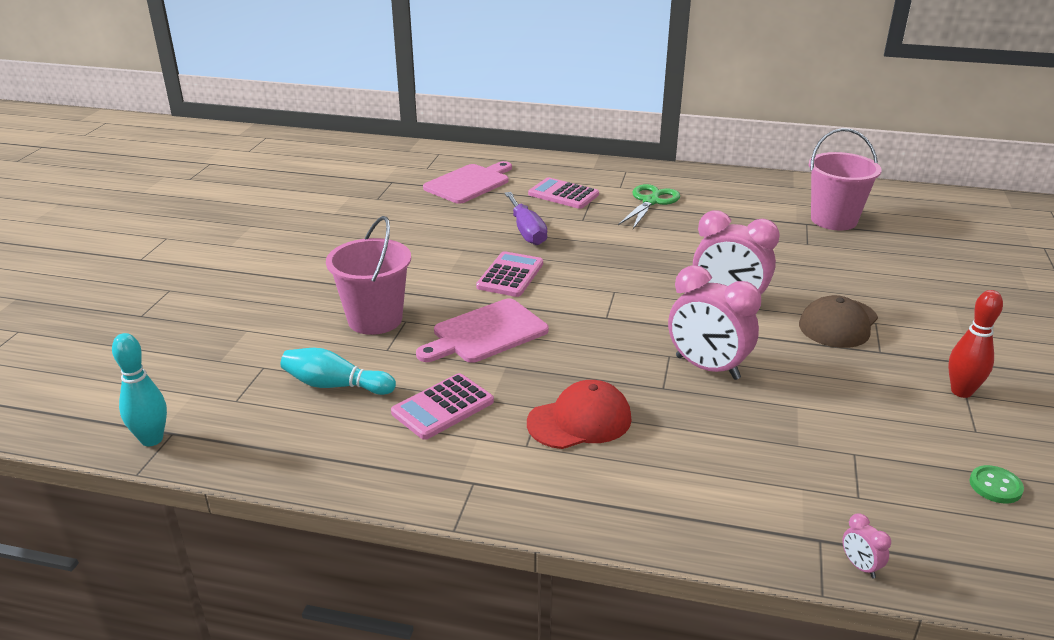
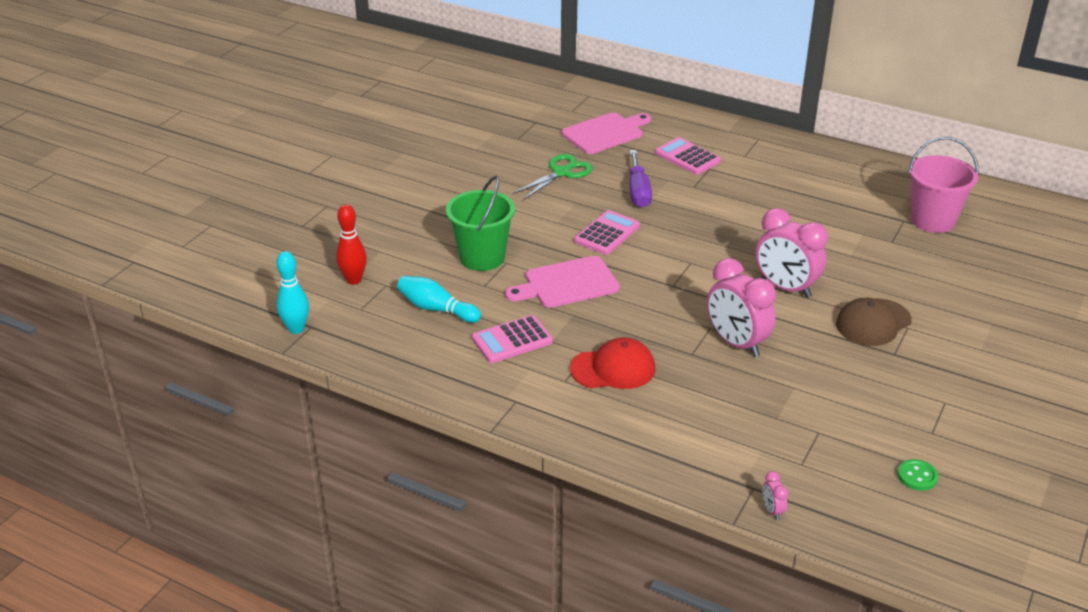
camera: 15 degrees right, 5 degrees up
pink bucket [326,216,411,335] -> green bucket [446,176,515,271]
green scissors [618,184,680,229] -> green scissors moved to [513,154,593,200]
red bowling pin [948,290,1003,398] -> red bowling pin moved to [336,204,367,285]

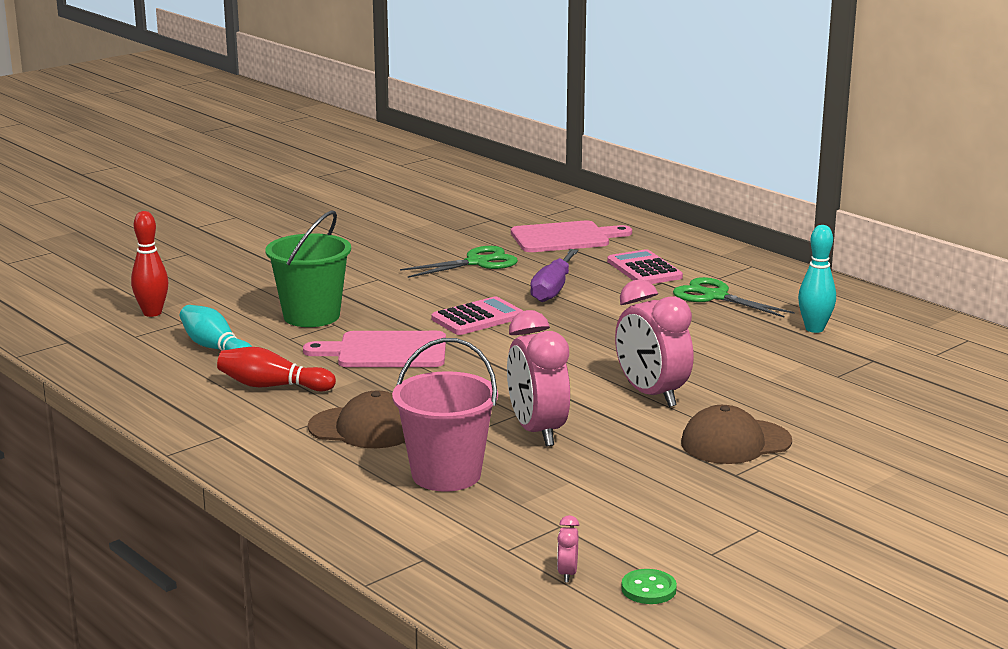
camera: 20 degrees right, 15 degrees down
turquoise bowling pin [276,251,309,334] -> turquoise bowling pin moved to [798,225,836,333]
pink calculator [472,315,553,363] -> red bowling pin [217,347,336,392]
red cap [570,338,656,389] -> brown cap [308,391,405,448]
pink clock [762,471,788,520] -> pink clock moved to [557,515,579,582]
pink bucket [908,137,979,233] -> pink bucket moved to [392,338,498,492]
none -> green scissors [673,277,795,317]

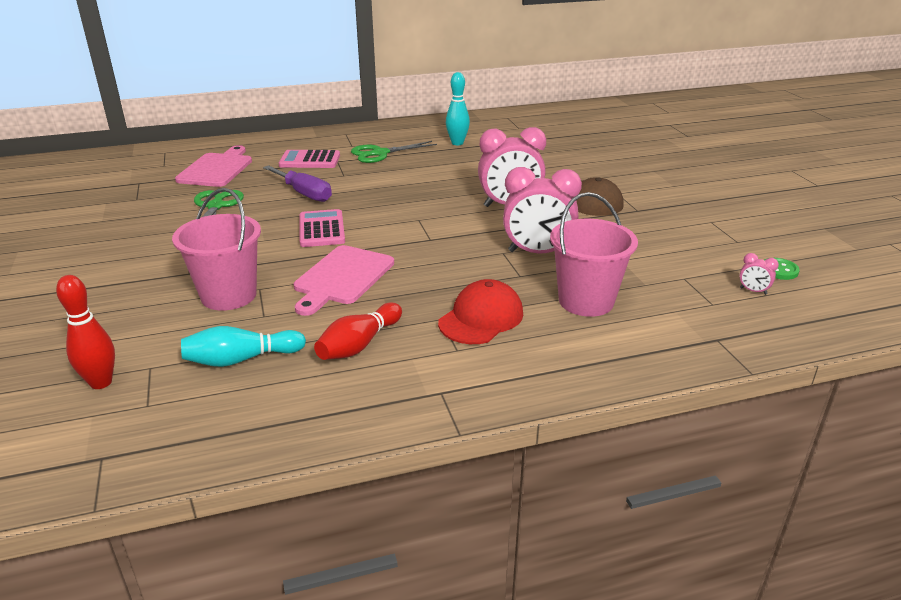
camera: 65 degrees left, 10 degrees up
green bucket [265,210,351,327] -> pink bucket [172,188,261,311]
brown cap [308,391,405,448] -> red cap [438,279,523,344]

